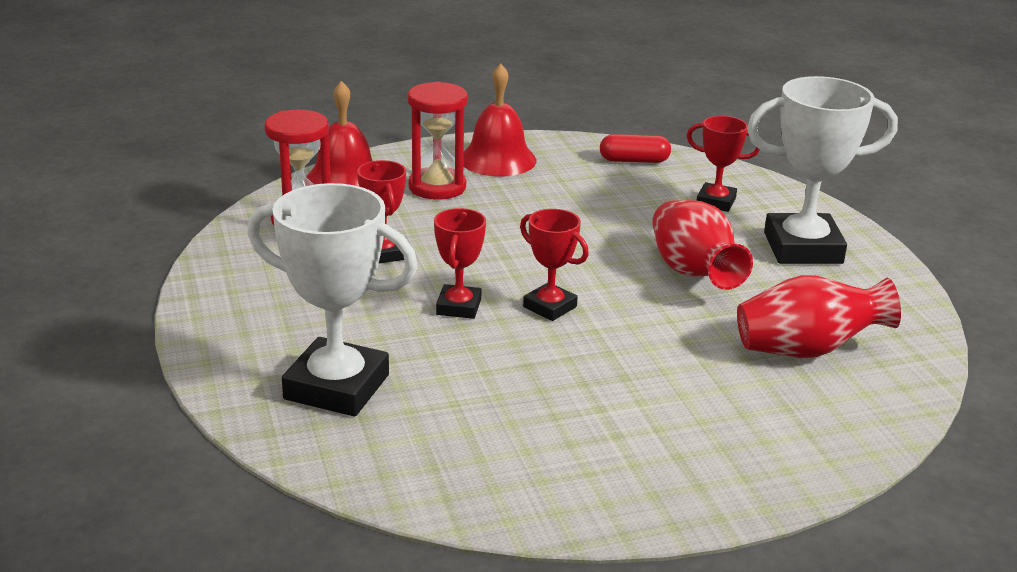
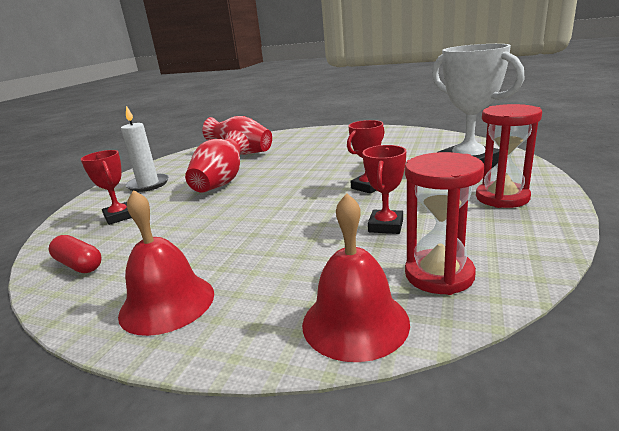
camera: 140 degrees left, 5 degrees down
red hourglass [408,81,468,200] -> red hourglass moved to [476,104,542,208]
red trophy [520,209,589,321] -> none
white trophy [747,76,898,264] -> white candle [121,106,169,192]

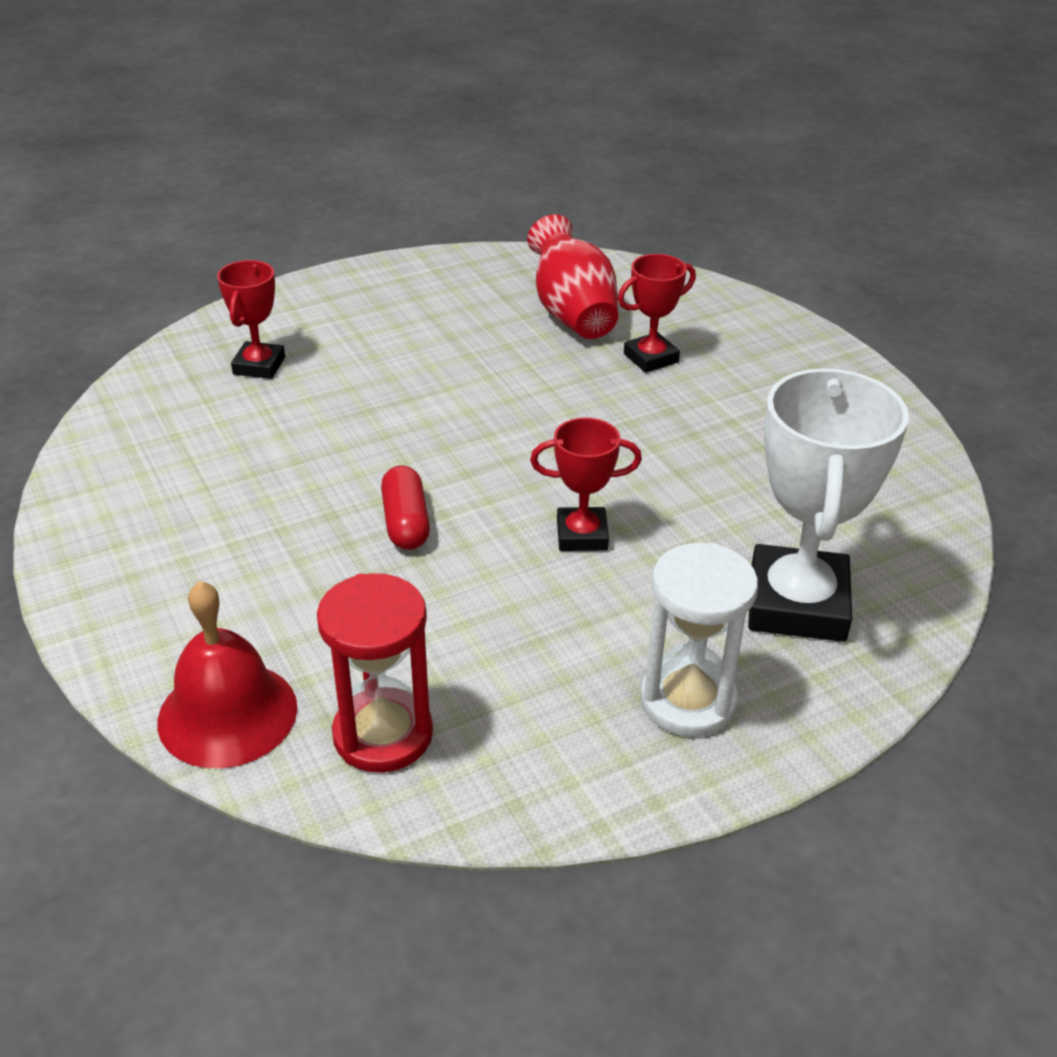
camera: 40 degrees right, 15 degrees up
red capsule [49,235,102,273] -> red capsule moved to [381,466,430,550]
red bell [118,190,214,336] -> none
white candle [121,106,169,192] -> none
red vase [185,130,249,193] -> none
red trophy [363,145,406,234] -> red trophy moved to [618,254,696,373]
red hourglass [476,104,542,208] -> white hourglass [640,543,758,737]

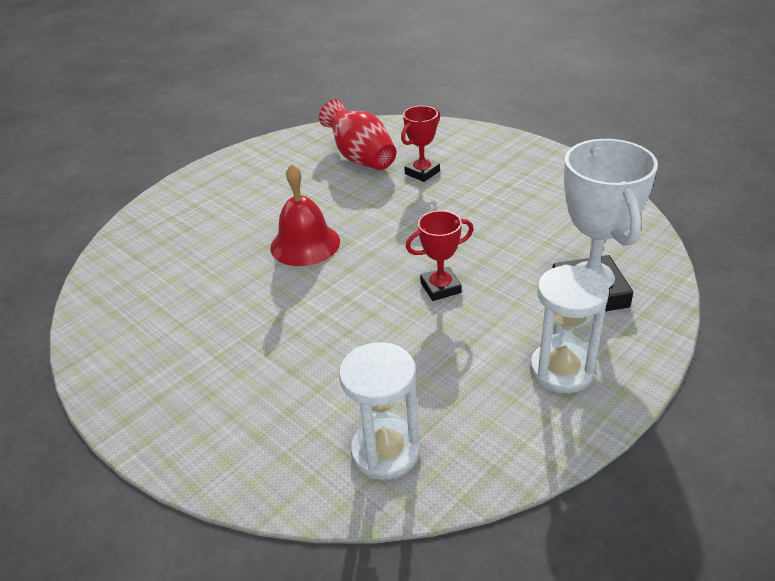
camera: 15 degrees left, 0 degrees up
red bell [158,581,297,768] -> red bell moved to [270,164,340,266]
red trophy [217,260,285,379] -> none
red hourglass [317,573,433,773] -> white hourglass [339,342,420,480]
red capsule [381,466,430,550] -> none

